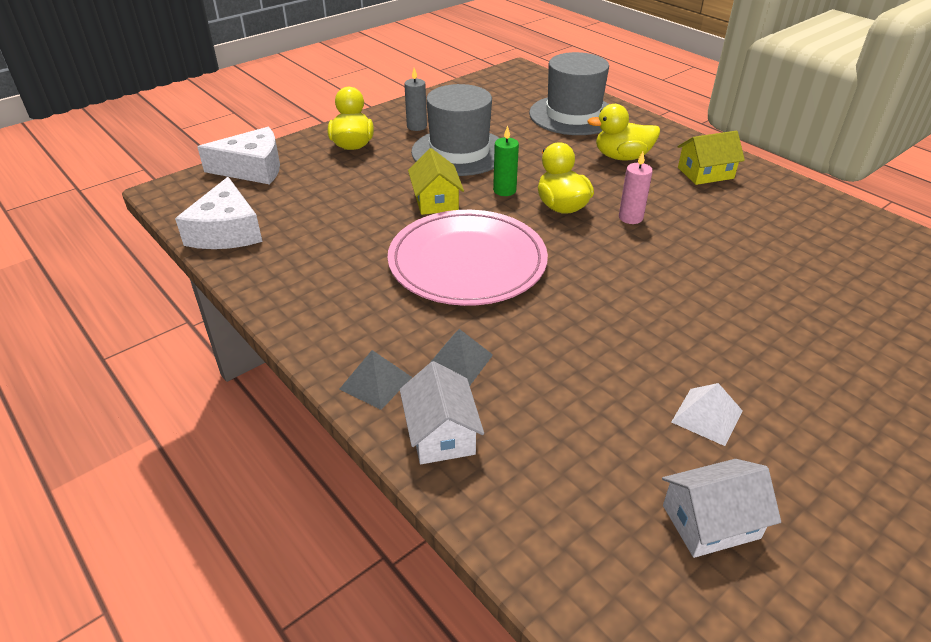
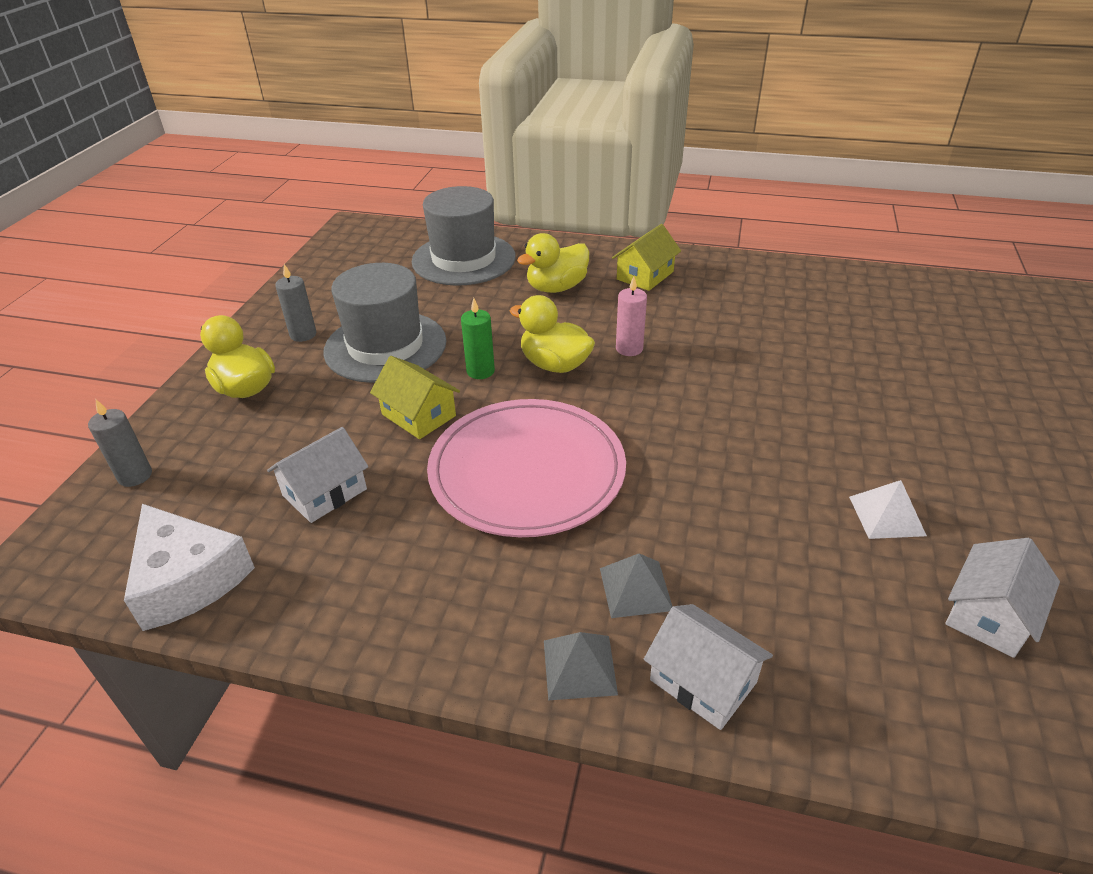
camera: 35 degrees left, 0 degrees up
white cheese [198,127,280,184] -> grey candle [88,399,152,487]
none -> white house [267,427,368,523]

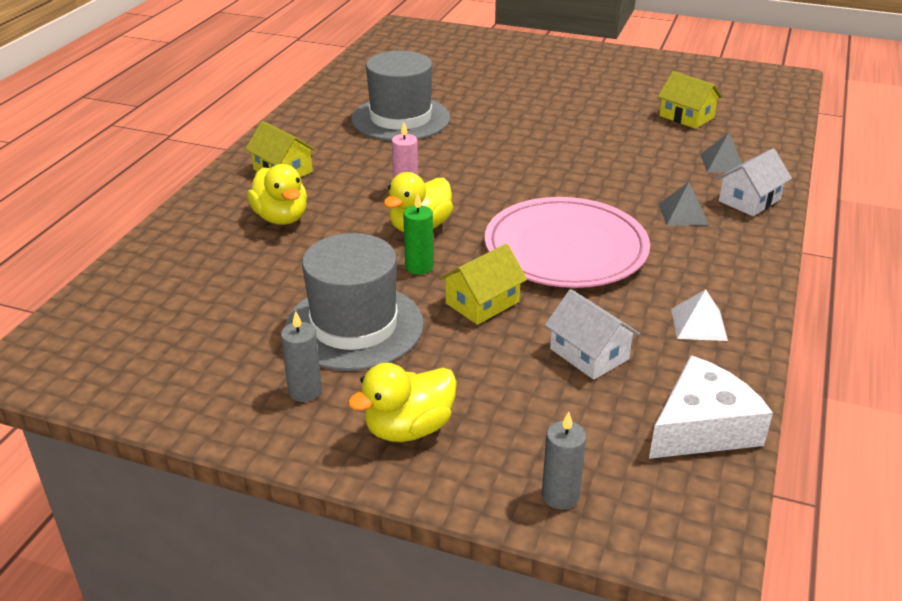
camera: 85 degrees left, 5 degrees down
grey hat [412,186,516,286] -> grey hat moved to [351,51,450,141]
grey pyramid [544,632,618,700] -> grey pyramid moved to [700,133,742,173]
white pyramid [849,480,927,539] -> white pyramid moved to [671,289,728,341]
white house [945,538,1060,658] -> yellow house [658,71,722,129]

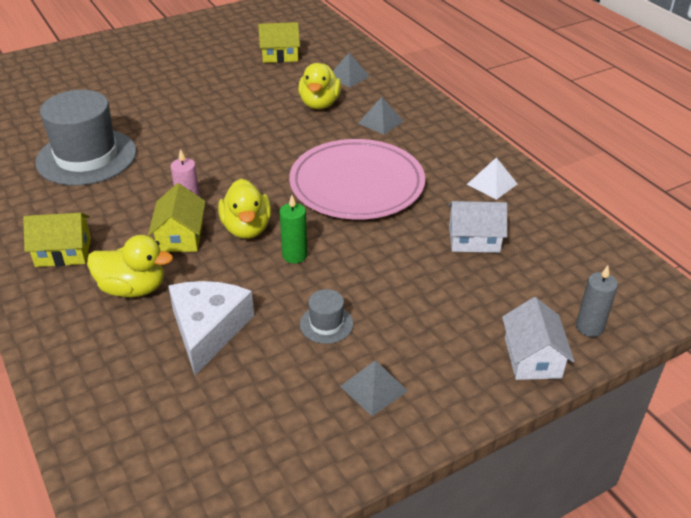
camera: 50 degrees left, 5 degrees up
grey candle [281,311,322,402] -> grey pyramid [340,360,408,416]
grey hat [285,233,424,371] -> grey hat [300,289,353,344], size x0.43
yellow duck [348,363,457,442] -> yellow duck moved to [298,63,341,109]
yellow house [439,244,527,325] -> yellow house moved to [148,183,206,252]
white cheese [649,355,773,459] -> white cheese moved to [168,281,254,375]
white house [717,148,792,216] -> white house moved to [502,297,575,380]

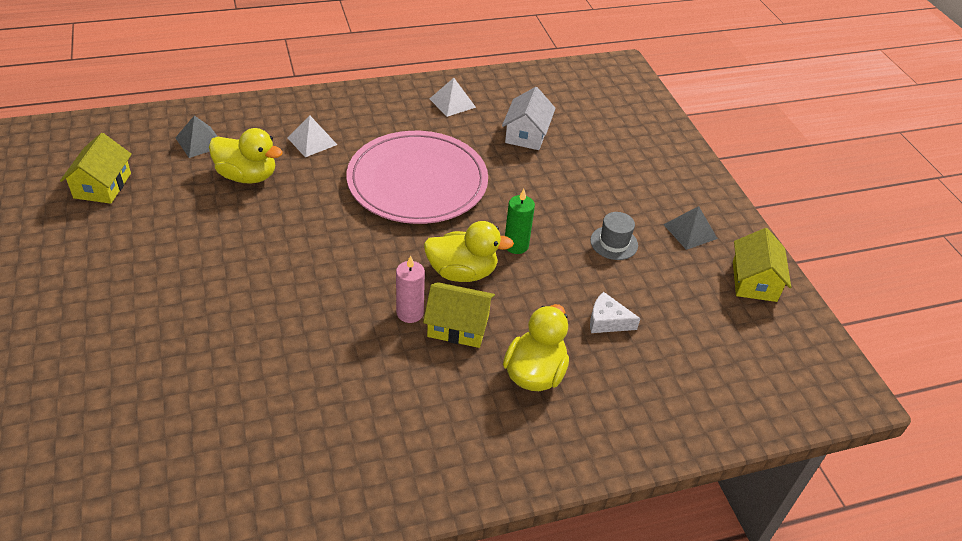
camera: 80 degrees left, 5 degrees up
yellow house [23,213,91,267] -> yellow house moved to [733,228,791,302]
grey hat [35,90,137,185] -> none
white cheese [168,281,254,375] -> white cheese [590,292,641,333], size x0.52
grey pyramid [358,97,403,135] -> white pyramid [288,115,337,157]
white house [502,297,575,380] -> none
grey candle [576,266,618,337] -> none

